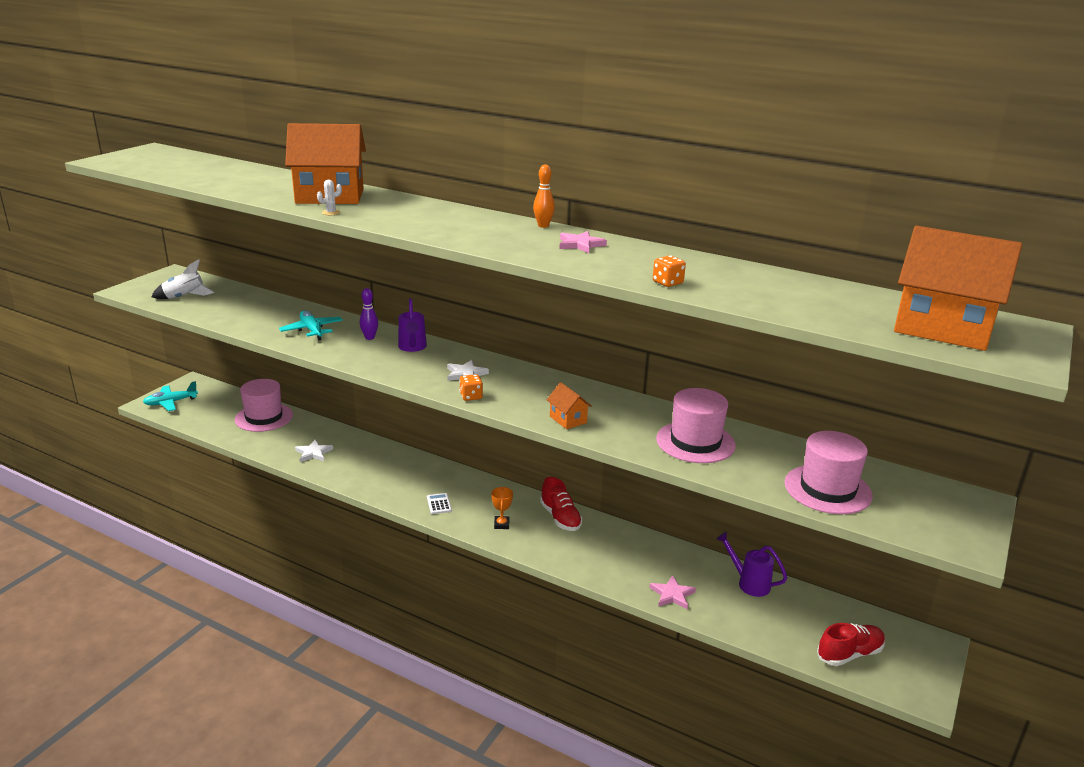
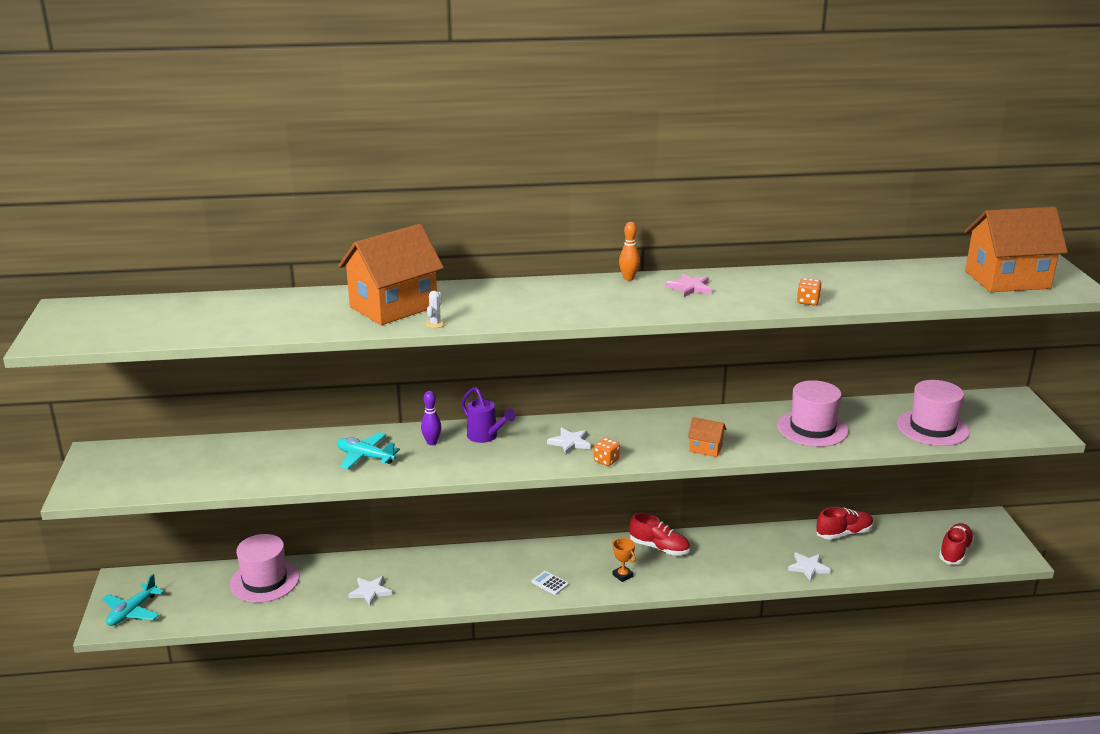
camera: 35 degrees left, 0 degrees up
white rocket [151,259,215,299] -> none
pink star [649,575,696,609] -> white star [788,552,831,581]
purple watering can [716,531,787,597] -> red shoe [816,507,874,539]

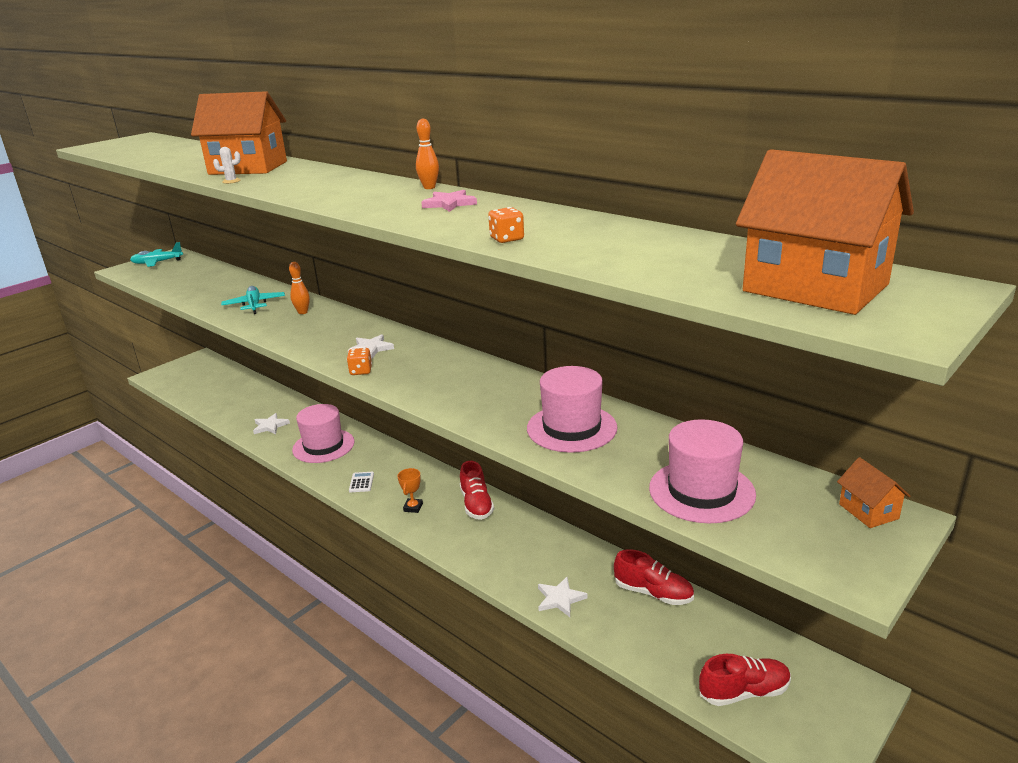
camera: 50 degrees right, 0 degrees up
turquoise plane [102,574,164,626] -> turquoise plane moved to [130,242,183,267]
pink hat [230,534,299,603] -> pink hat moved to [292,404,355,463]
purple bowling pin [421,391,441,445] -> orange bowling pin [289,262,310,314]
purple watering can [461,387,516,443] -> none
orange house [688,417,726,457] -> orange house moved to [837,457,911,528]

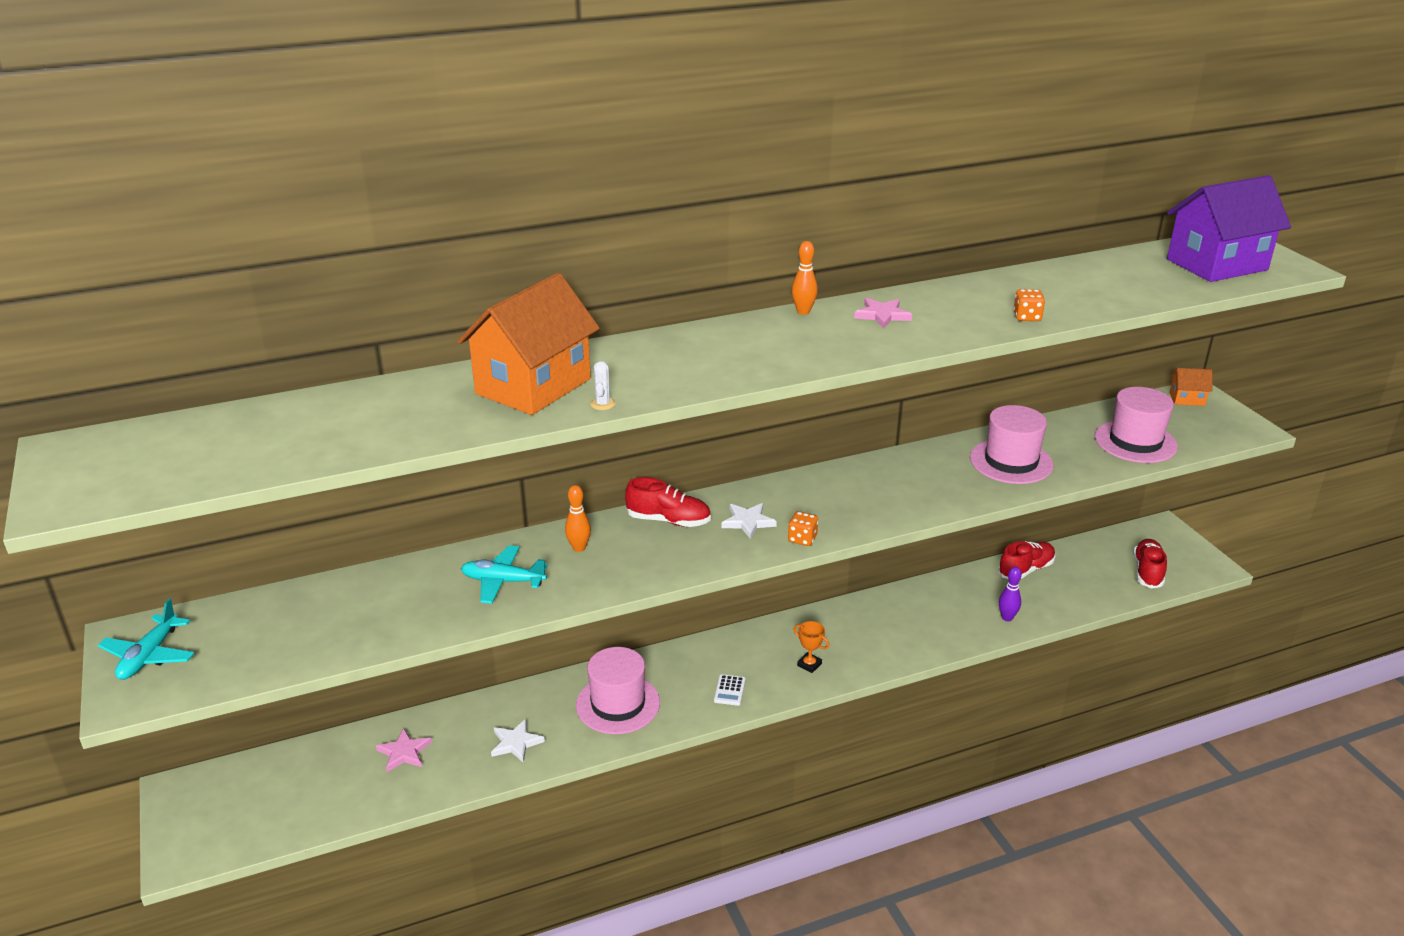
camera: 65 degrees left, 5 degrees up
white calculator [349,472,374,492] -> white calculator turned 105 degrees counterclockwise [714,674,746,706]
red shoe [460,461,494,520] -> red shoe moved to [625,477,711,527]
white star [538,577,588,617] -> purple bowling pin [999,566,1022,621]
orange house [736,149,914,315] -> purple house [1167,175,1291,282]
none -> pink star [376,728,432,772]

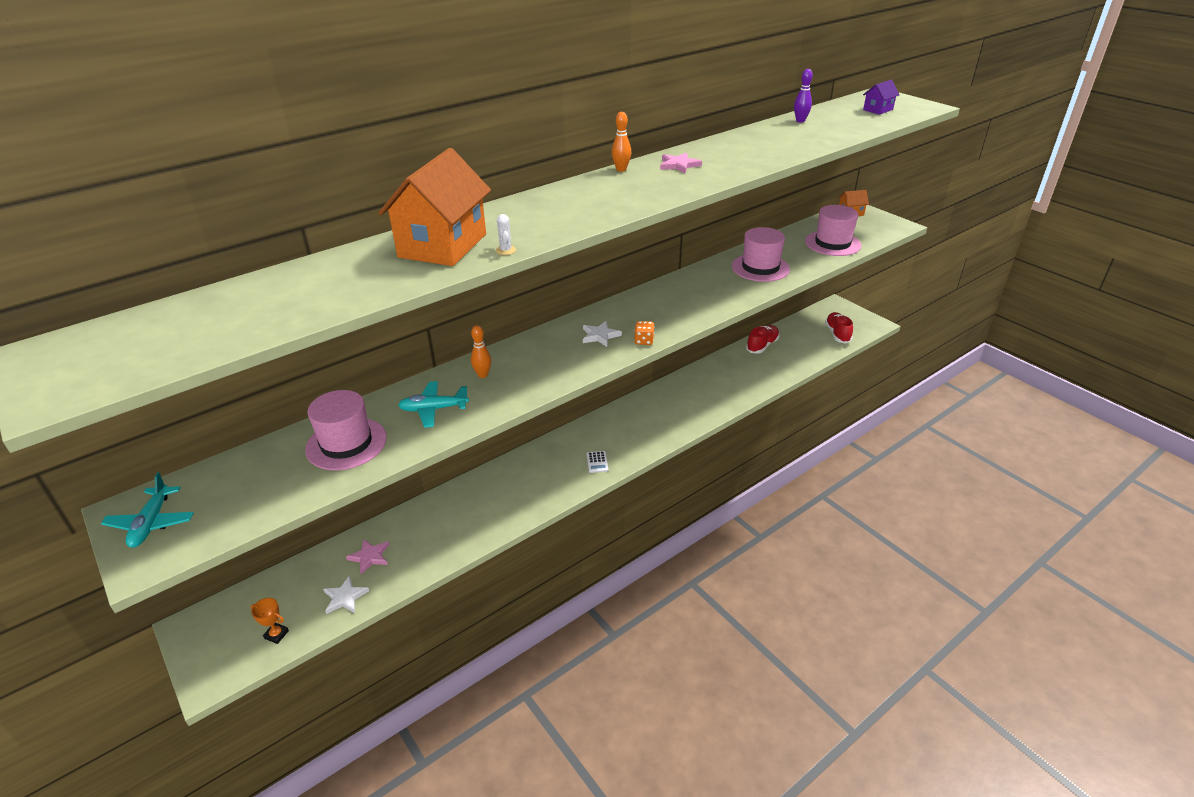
camera: 15 degrees left, 5 degrees up
white star [491,719,545,763] -> white star moved to [323,575,369,614]
pink hat [576,647,660,734] -> pink hat moved to [305,390,387,470]
red shoe [625,477,711,527] -> none
orange trophy [793,621,829,673] -> orange trophy moved to [251,598,289,644]
purple bowling pin [999,566,1022,621] -> purple bowling pin moved to [794,69,813,123]
orange dice [1013,289,1045,321] -> none
purple house [1167,175,1291,282] -> purple house [863,80,900,115], size x0.45

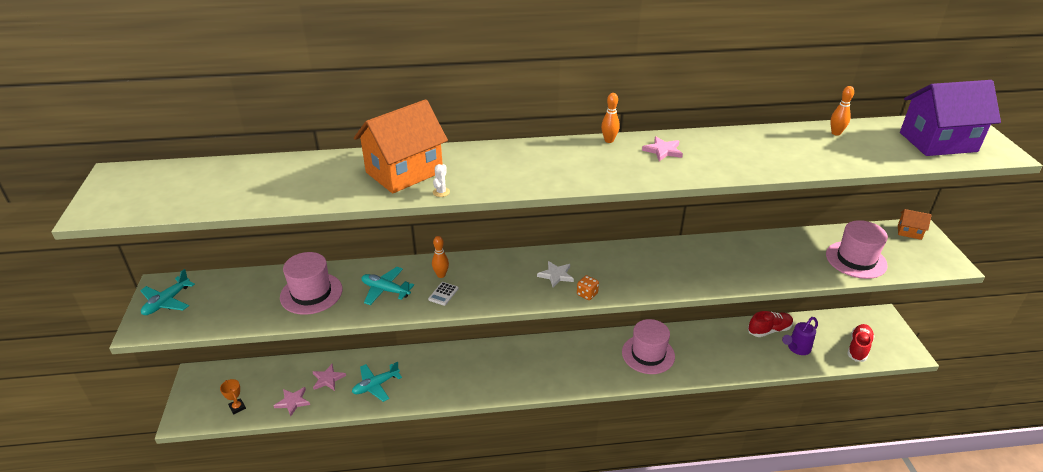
camera: 30 degrees right, 0 degrees up
white star [323,575,369,614] -> pink star [274,387,310,417]
white calculator [587,451,608,473] -> white calculator moved to [428,282,459,306]
pink hat [732,227,790,282] -> pink hat moved to [622,319,675,374]
purple bowling pin [794,69,813,123] -> orange bowling pin [830,86,854,136]
purple house [863,80,900,115] -> purple house [900,80,1001,156], size x2.23
none -> turquoise plane [352,362,402,402]
none -> purple watering can [782,317,818,355]

